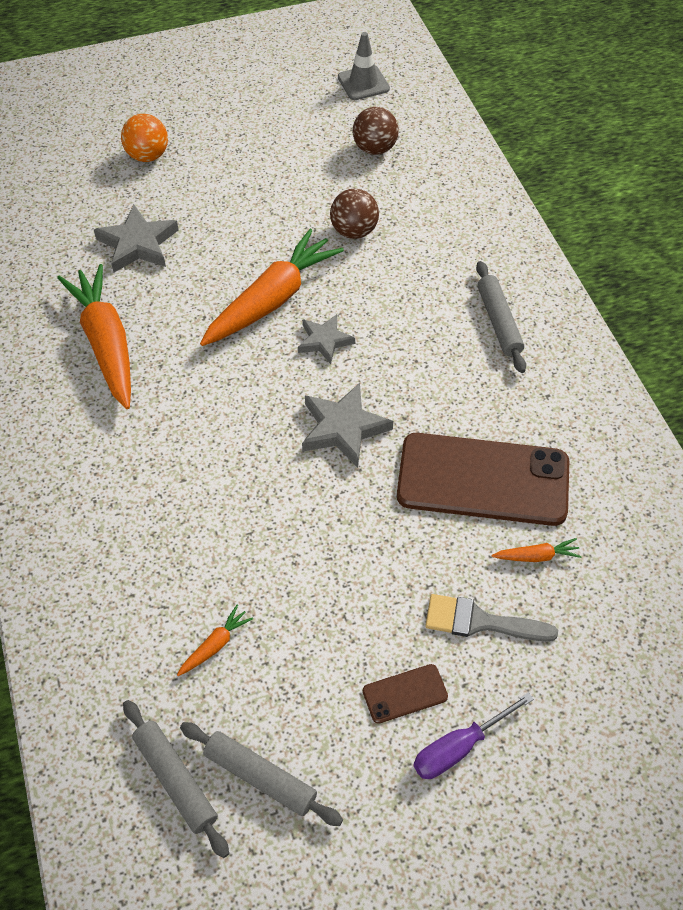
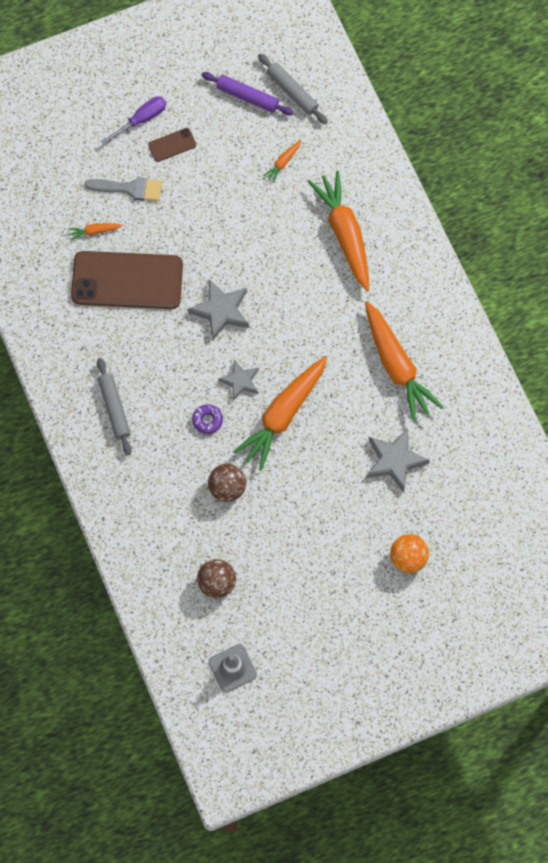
camera: 175 degrees right, 15 degrees up
grey rolling pin [180,722,343,826] -> purple rolling pin [202,72,294,115]
none -> purple donut [192,404,223,434]
none -> orange carrot [308,171,369,291]

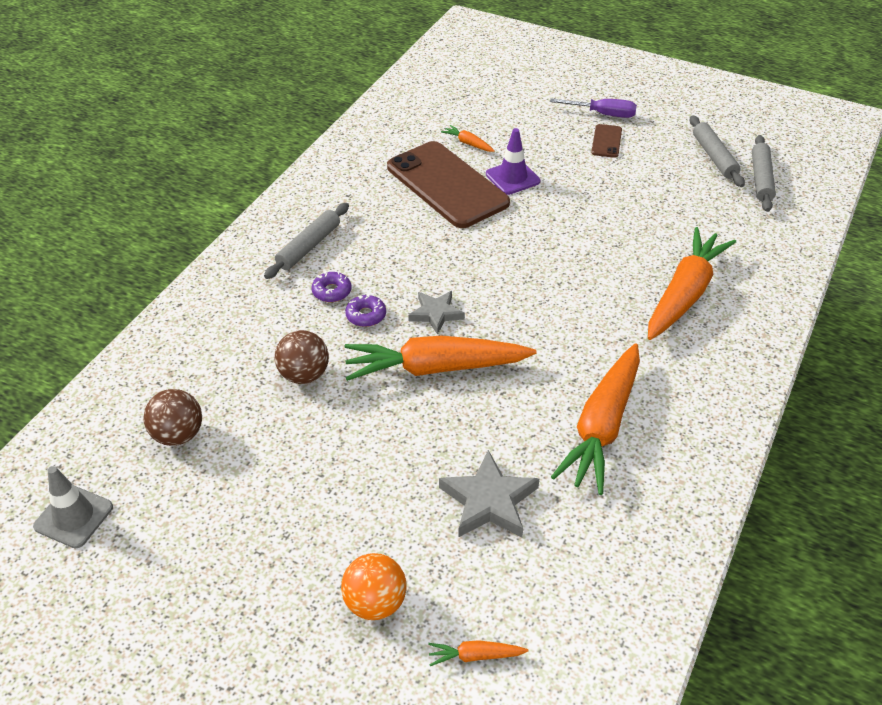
camera: 50 degrees right, 25 degrees down
grey brush [85,177,162,201] -> none
brown phone [148,128,196,162] -> brown phone turned 75 degrees clockwise [591,124,622,158]
grey star [188,279,249,341] -> none
purple rolling pin [202,72,294,115] -> grey rolling pin [689,115,745,187]
orange carrot [263,140,301,183] -> orange carrot moved to [428,640,529,666]
none -> purple donut [312,272,351,302]
none -> purple traffic cone [486,128,540,195]

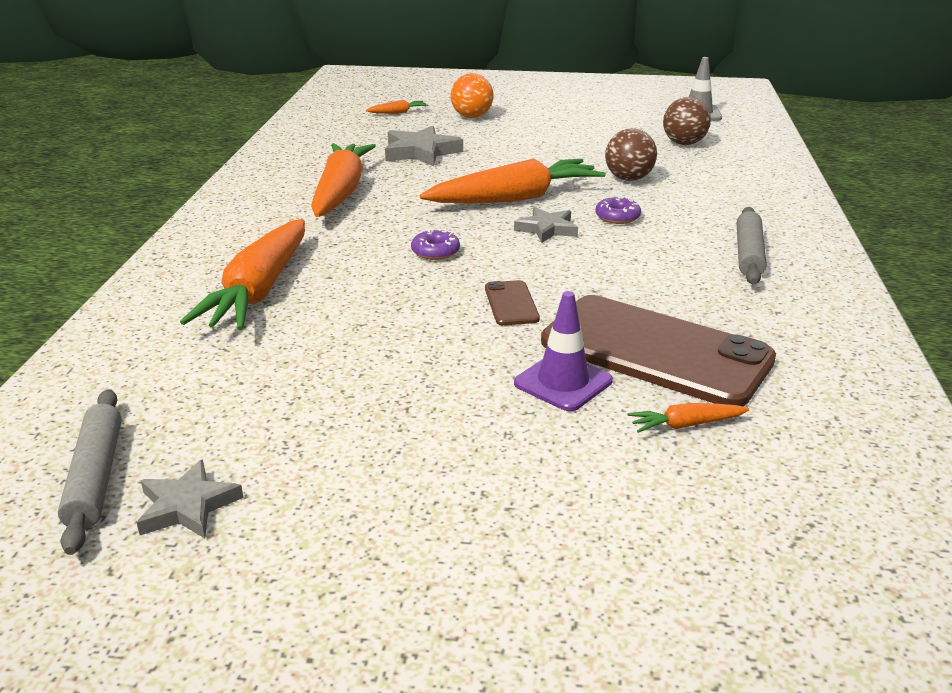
camera: 160 degrees right, 15 degrees down
purple donut [312,272,351,302] -> purple donut moved to [411,229,460,260]
orange carrot [441,125,495,152] -> orange carrot turned 150 degrees clockwise [628,403,749,433]
purple screwdriver [550,99,637,118] -> none
brown phone [591,124,622,158] -> brown phone moved to [485,280,540,325]
grey rolling pin [689,115,745,187] -> grey star [136,459,243,539]

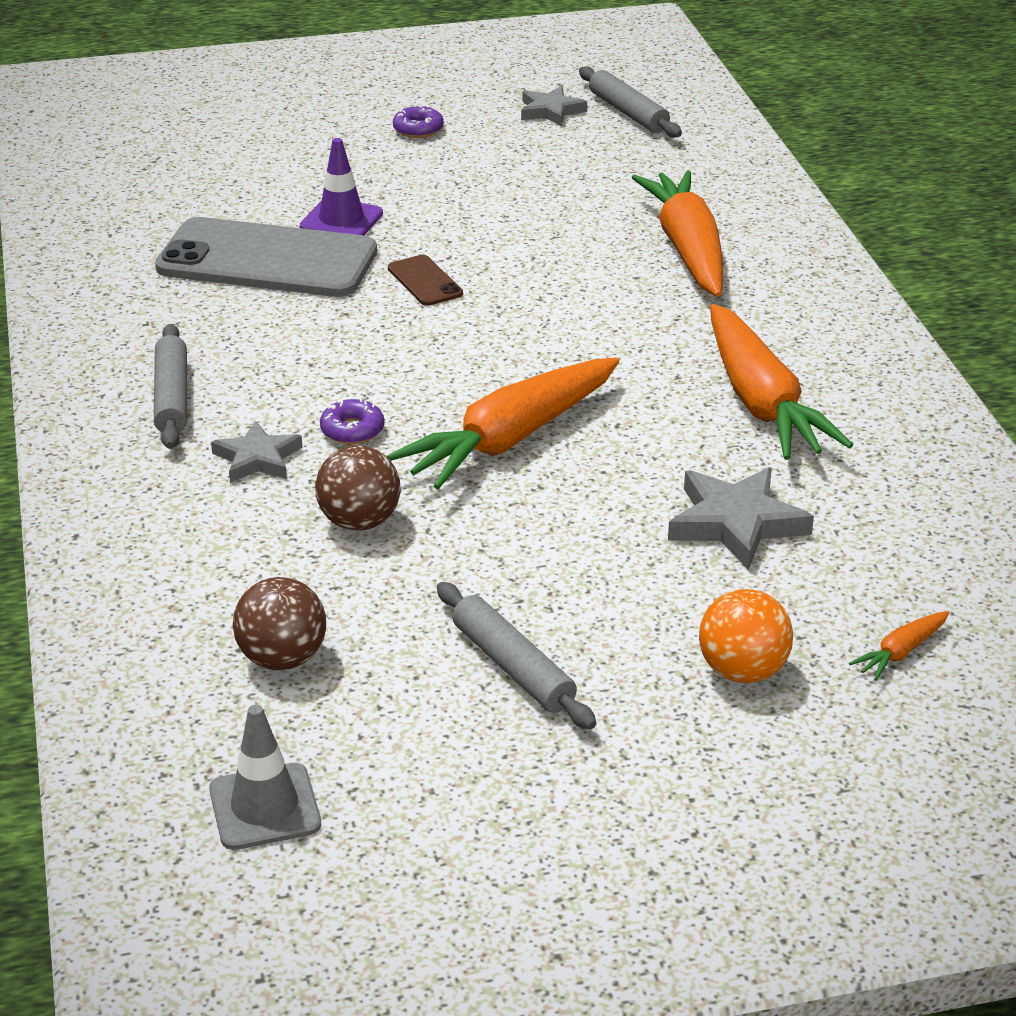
camera: 160 degrees right, 5 degrees up
purple donut [411,229,460,260] -> purple donut moved to [393,105,443,138]
grey star [514,207,578,243] -> grey star moved to [211,421,302,483]
brown phone [541,295,776,407] -> grey phone [155,217,377,297]
orange carrot [628,403,749,433] -> none
none -> grey rolling pin [437,582,596,729]

